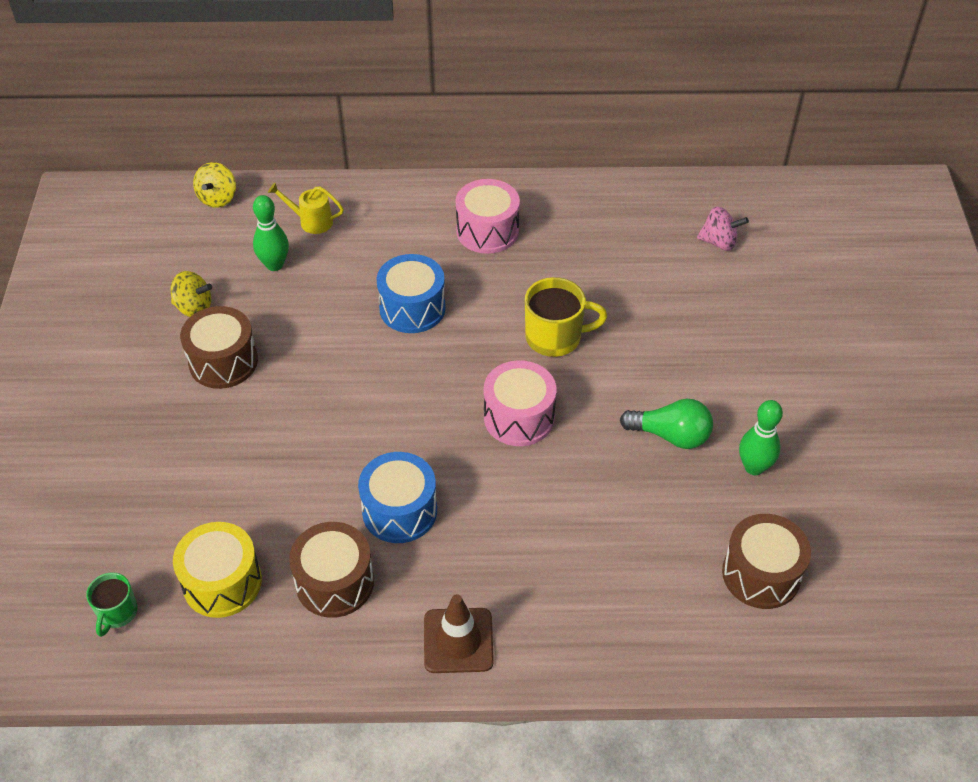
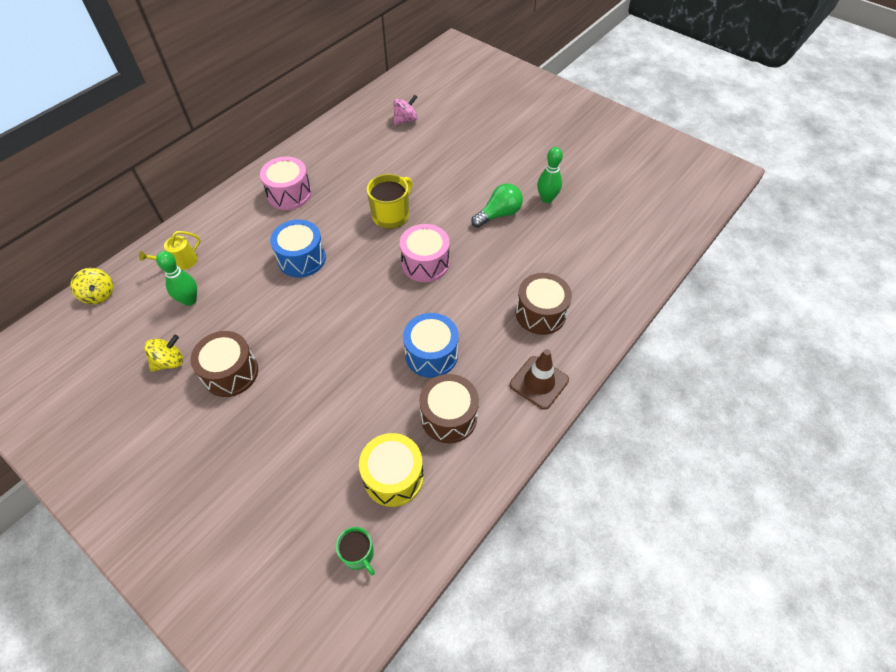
camera: 50 degrees left, 5 degrees up
brown drum [722,514,811,609] -> brown drum moved to [515,273,572,335]

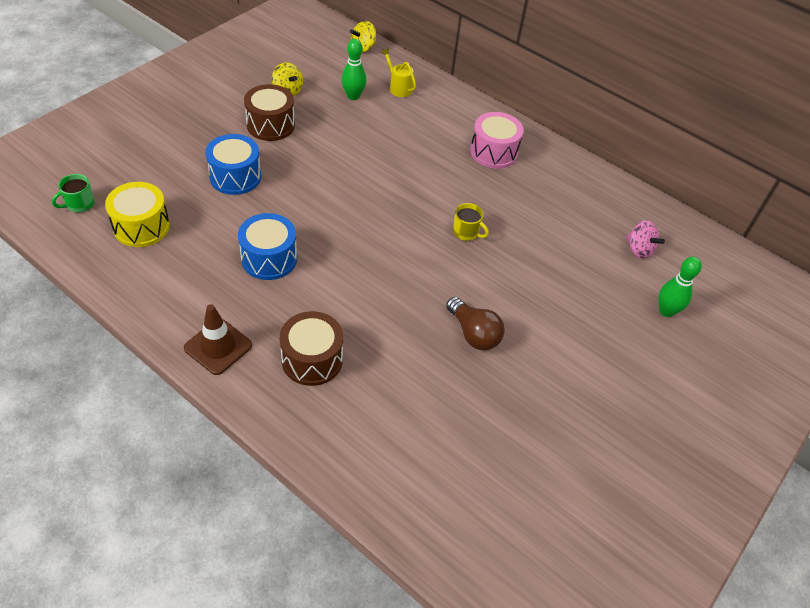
camera: 85 degrees right, 5 degrees down
blue drum [270,220,326,278] -> blue drum moved to [205,134,261,195]
yellow mug [367,174,413,229] -> yellow mug [453,203,489,241], size x0.61
pink drum [400,224,449,282] -> none
brown drum [419,374,479,443] -> none
green light bulb [471,184,523,228] -> brown light bulb [446,297,505,350]
green bowling pin [537,147,563,203] -> green bowling pin moved to [659,257,702,317]

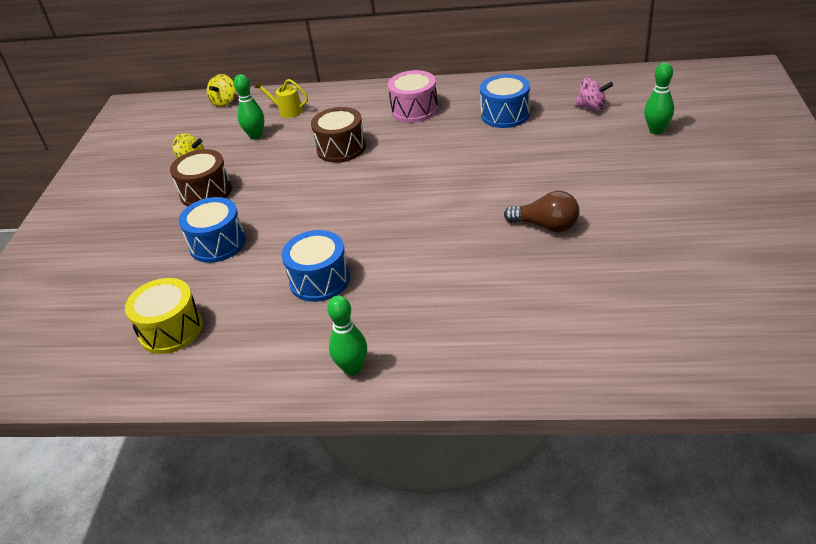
camera: 25 degrees left, 10 degrees down
green mug [52,174,94,213] -> none
brown traffic cone [184,304,252,375] -> green bowling pin [327,296,367,376]
brown drum [280,311,343,386] -> brown drum moved to [311,107,366,163]
yellow mug [453,203,489,241] -> none
none -> blue drum [480,74,530,128]

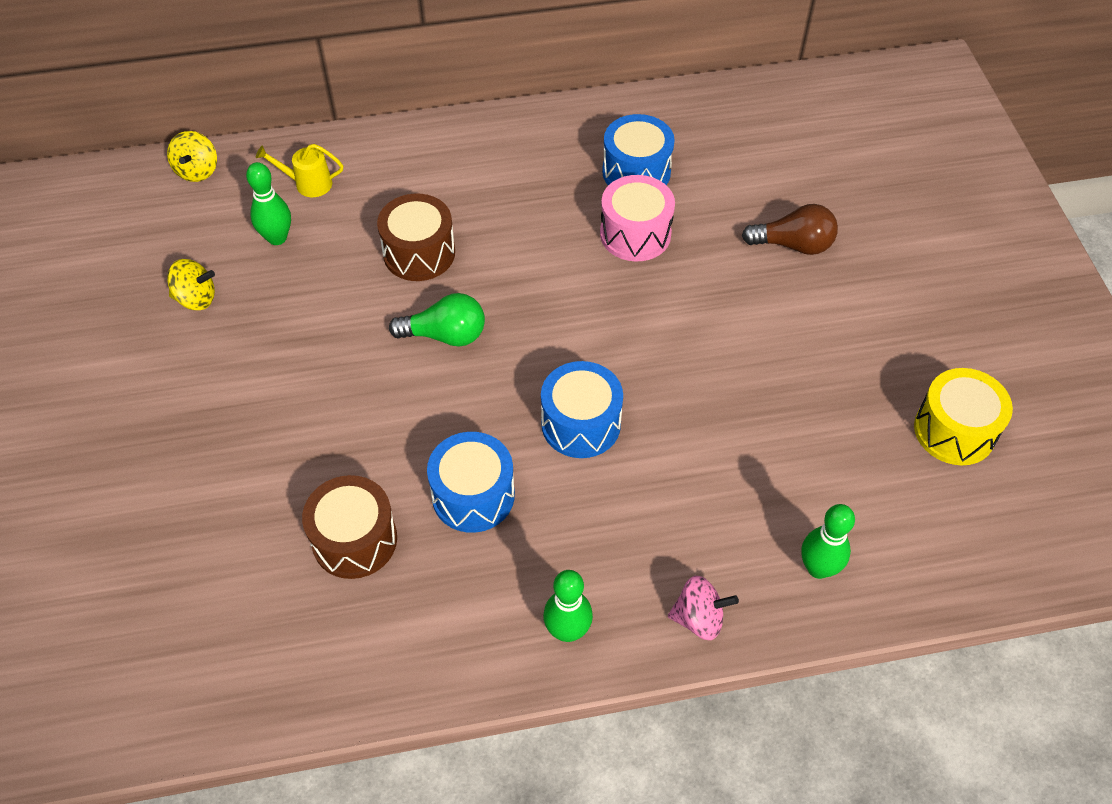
camera: 20 degrees left, 15 degrees up
yellow drum [125,278,203,354] -> yellow drum moved to [914,368,1013,465]
brown drum [170,149,232,207] -> brown drum moved to [302,475,397,579]
blue drum [179,197,246,263] -> blue drum moved to [541,361,623,458]
pink drum [388,70,438,123] -> pink drum moved to [600,175,675,262]
brown light bulb [504,191,579,232] -> brown light bulb moved to [742,204,838,255]
pink spinning top [575,78,613,111] -> pink spinning top moved to [668,576,739,640]
green bowling pin [644,62,674,134] -> green bowling pin moved to [801,504,855,579]
none -> green light bulb [389,293,485,347]

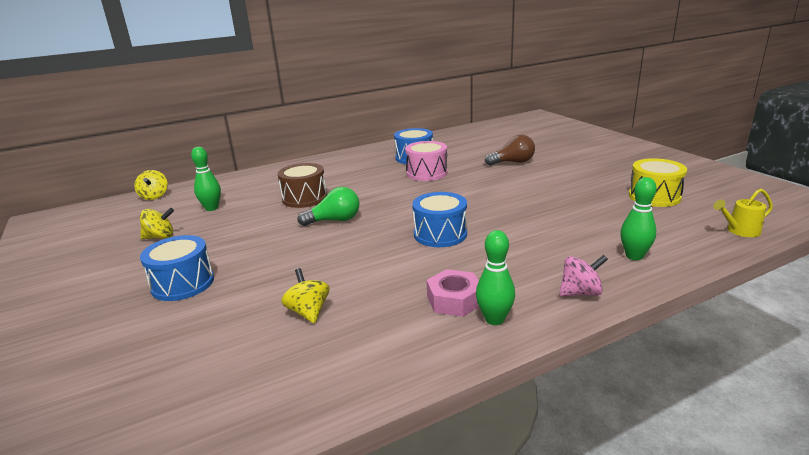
camera: 15 degrees left, 30 degrees down
yellow watering can [256,144,343,197] -> yellow watering can moved to [713,189,773,237]
brown drum [302,475,397,579] -> yellow spinning top [281,268,329,324]
blue drum [427,432,515,533] -> blue drum moved to [140,235,214,301]
none -> pink nut [427,269,479,317]

